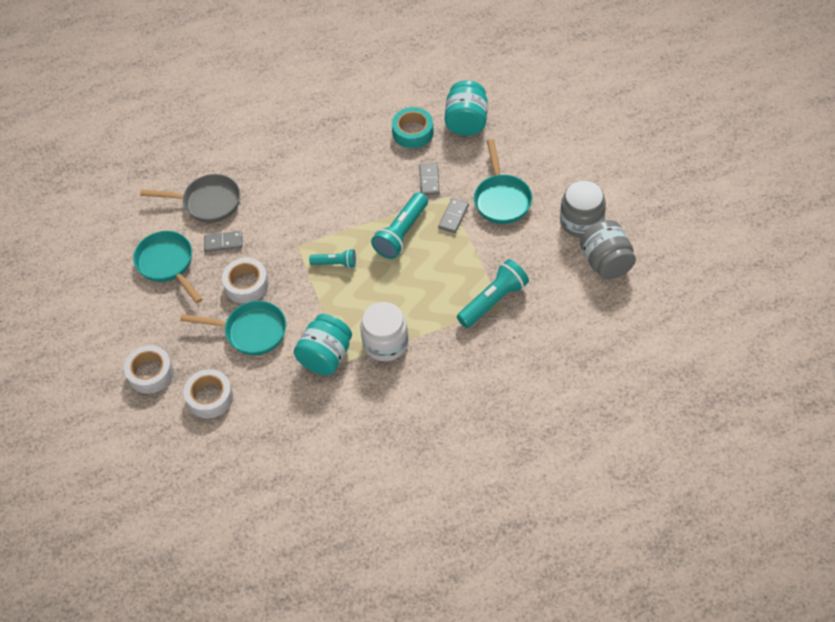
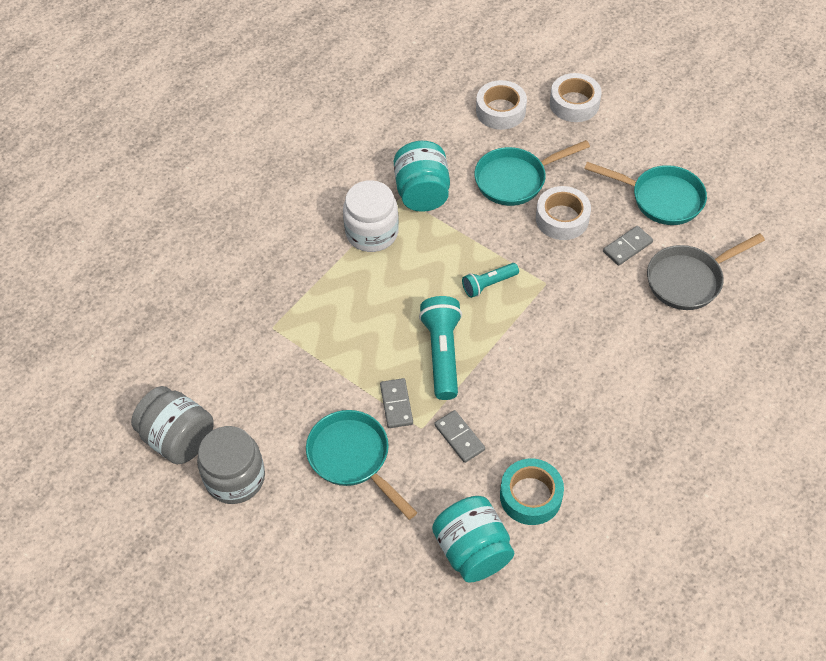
camera: 145 degrees right, 0 degrees up
turquoise flashlight [457,259,529,328] -> none

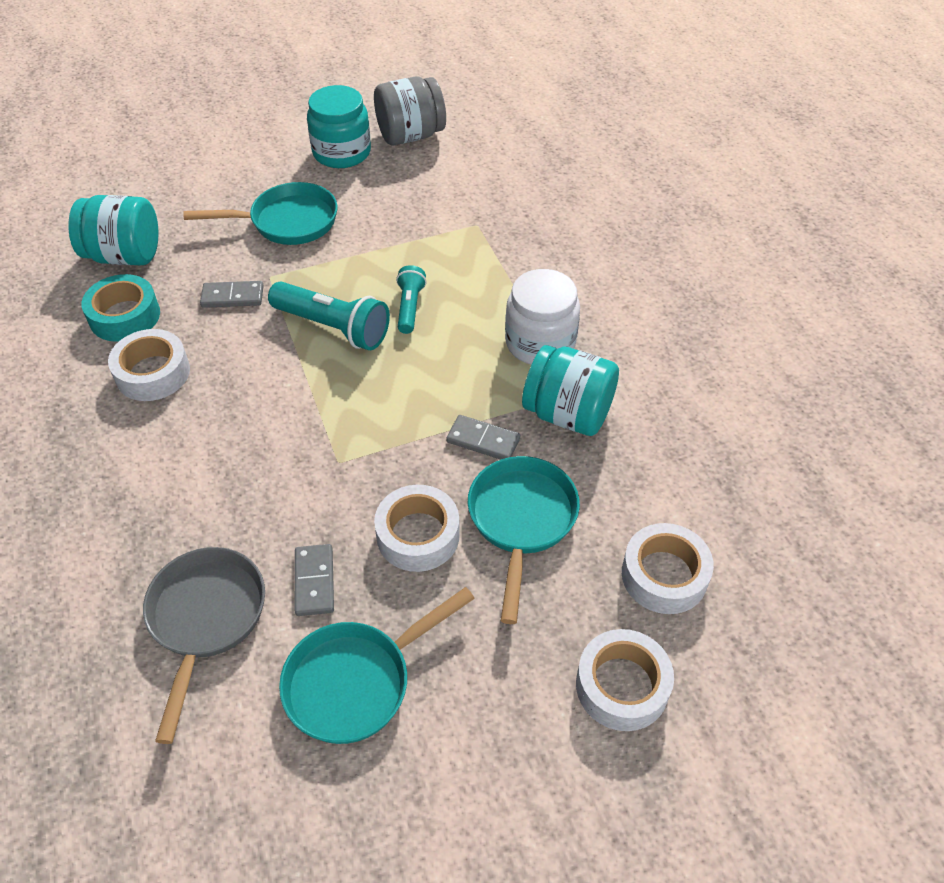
camera: 120 degrees right, 5 degrees down
grey jar [197,426,265,504] -> turquoise jar [307,85,371,168]
grey domino [380,378,413,428] -> grey domino moved to [446,415,520,460]
turquoise flashlight [462,263,519,298] -> turquoise flashlight moved to [396,265,427,334]
none -> white tape [108,329,190,401]

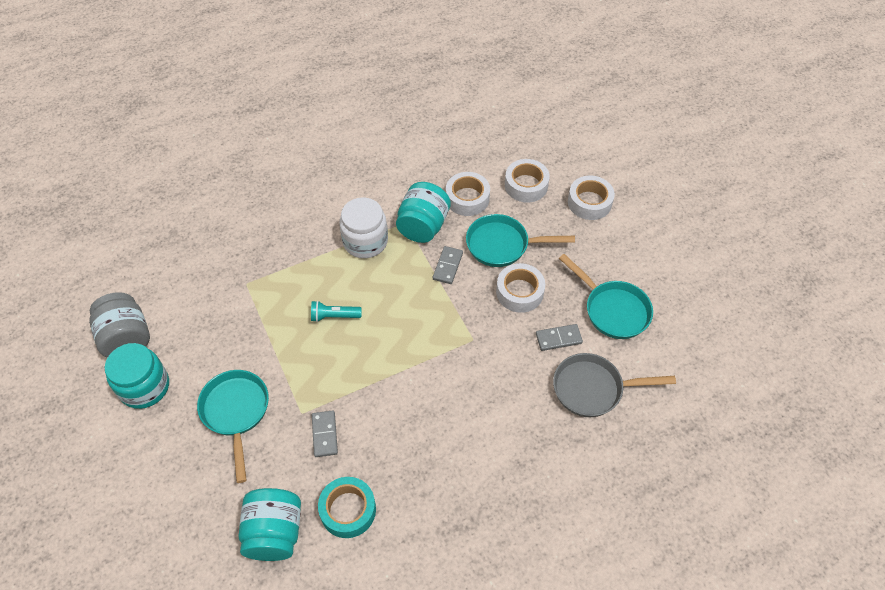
camera: 95 degrees left, 5 degrees up
white tape [108,329,190,401] -> white tape moved to [446,172,490,216]
turquoise flashlight [268,281,390,350] -> none

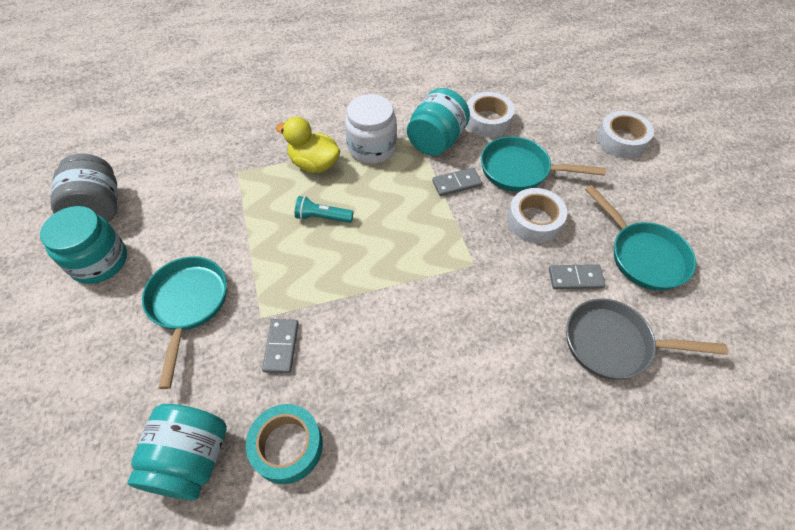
camera: 10 degrees right, 0 degrees up
grey domino [433,246,463,284] -> grey domino turned 45 degrees clockwise [432,168,482,196]
white tape [505,159,550,203] -> none
none -> yellow duck [276,117,340,173]

